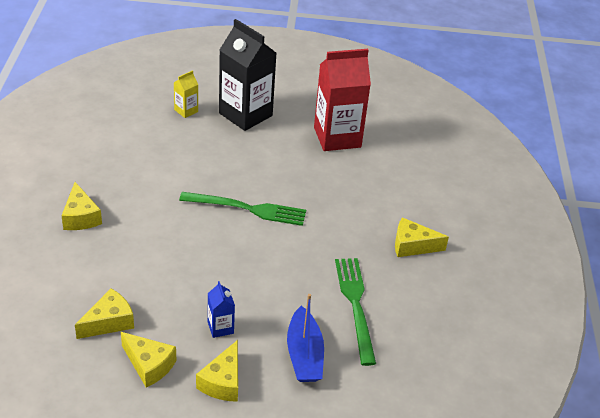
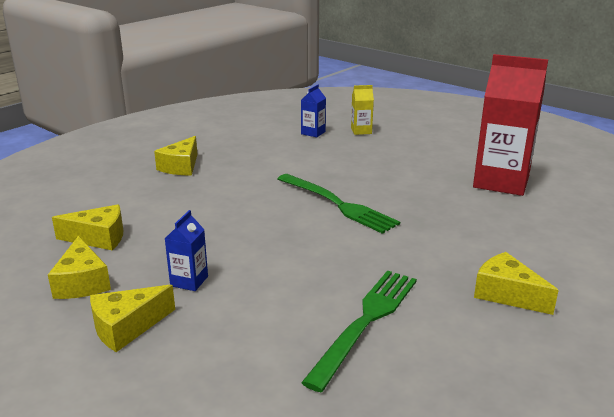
camera: 40 degrees right, 15 degrees down
black carton [219,19,276,131] -> none
blue boat [287,294,324,382] -> none
none -> blue carton [301,85,326,137]

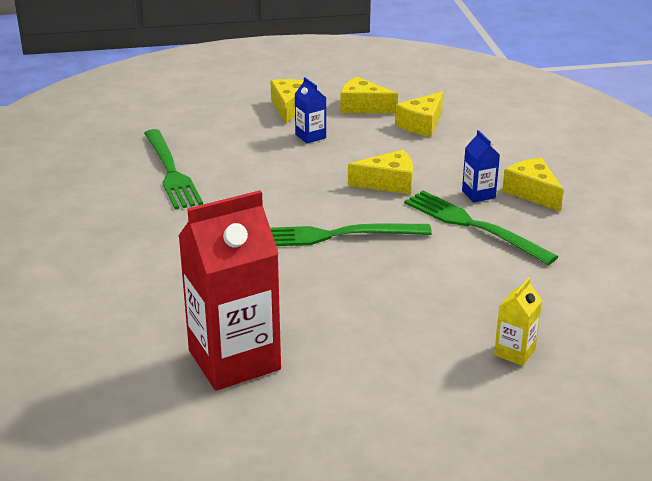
camera: 130 degrees right, 5 degrees up
blue carton [301,85,326,137] -> blue carton moved to [462,130,500,203]
yellow cheese [474,252,559,315] -> yellow cheese moved to [348,150,413,194]
none -> green fork [404,191,558,265]

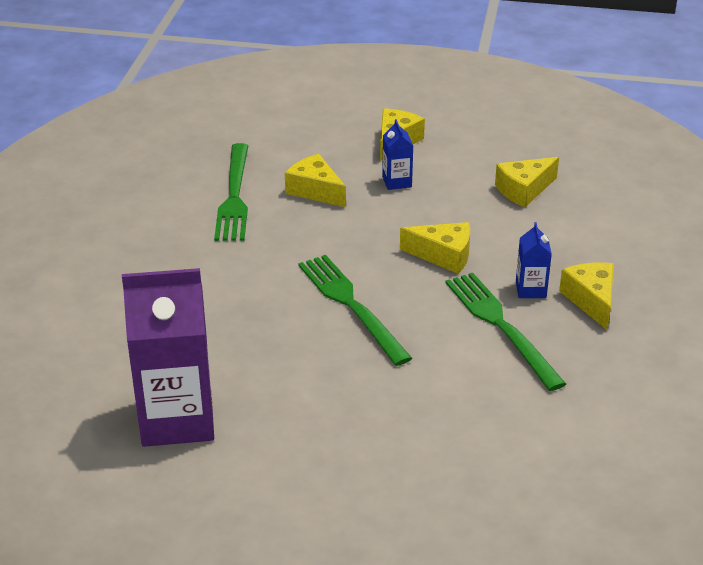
camera: 20 degrees right, 5 degrees up
red carton [178,190,281,390] -> purple carton [122,268,214,447]
green fork [270,224,432,246] -> green fork turned 45 degrees clockwise [298,255,412,366]
yellow cheese [340,77,398,114] -> yellow cheese moved to [285,154,346,207]
yellow carton [494,278,542,366] -> none

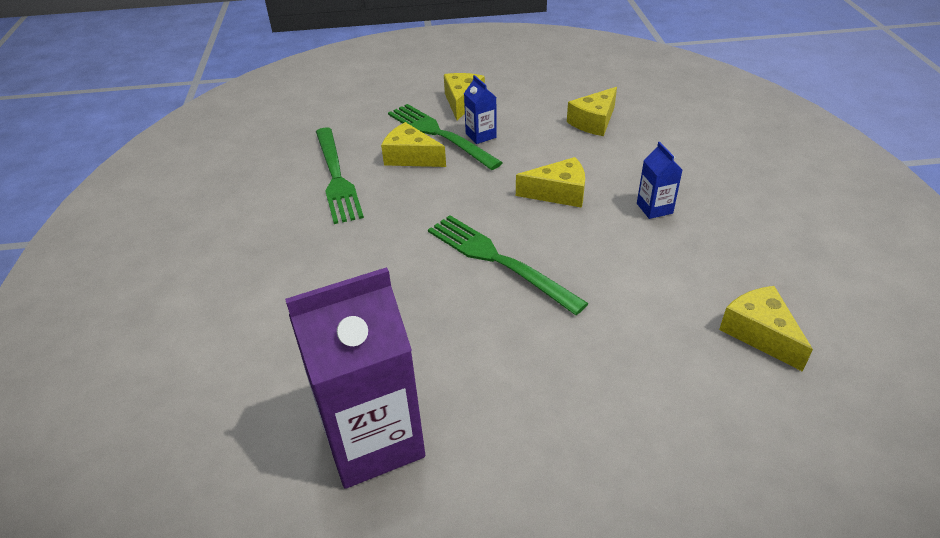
camera: 15 degrees left, 5 degrees up
green fork [445,273,566,391] -> green fork moved to [388,104,503,170]
yellow cheese [559,262,614,330] -> yellow cheese moved to [719,286,813,372]

